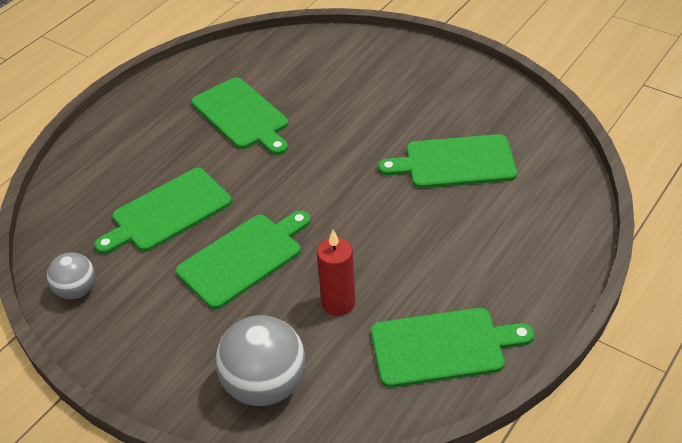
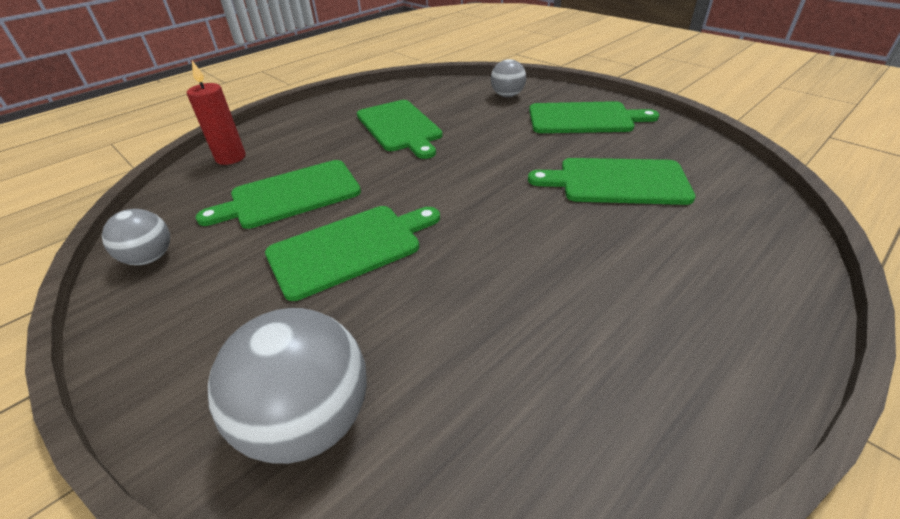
camera: 10 degrees right, 5 degrees down
red candle [317,230,355,316] -> red candle moved to [187,61,246,165]
green cutting board [371,308,534,388] -> green cutting board moved to [529,101,659,133]
none -> grey ball [491,59,526,97]

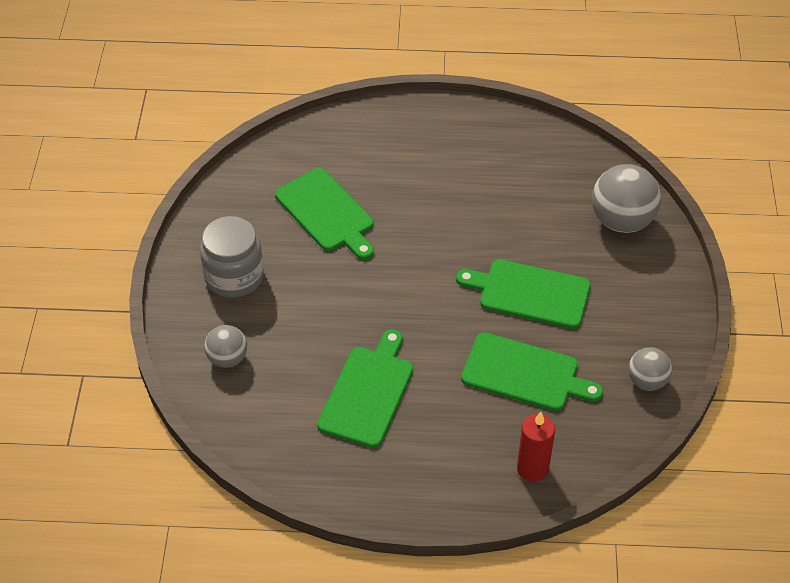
camera: 135 degrees left, 10 degrees up
green cutting board [529,101,659,133] -> grey jar [200,216,264,298]

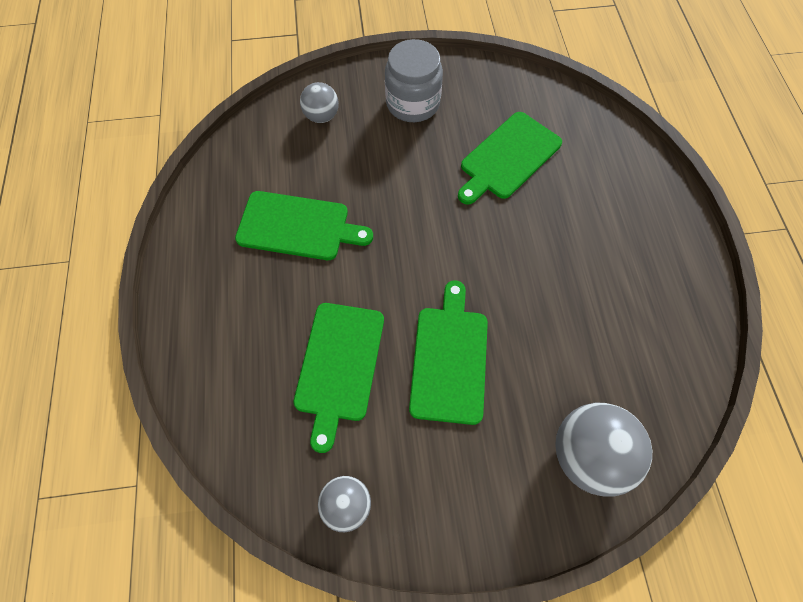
camera: 80 degrees right, 15 degrees up
red candle [517,412,555,482] -> none

